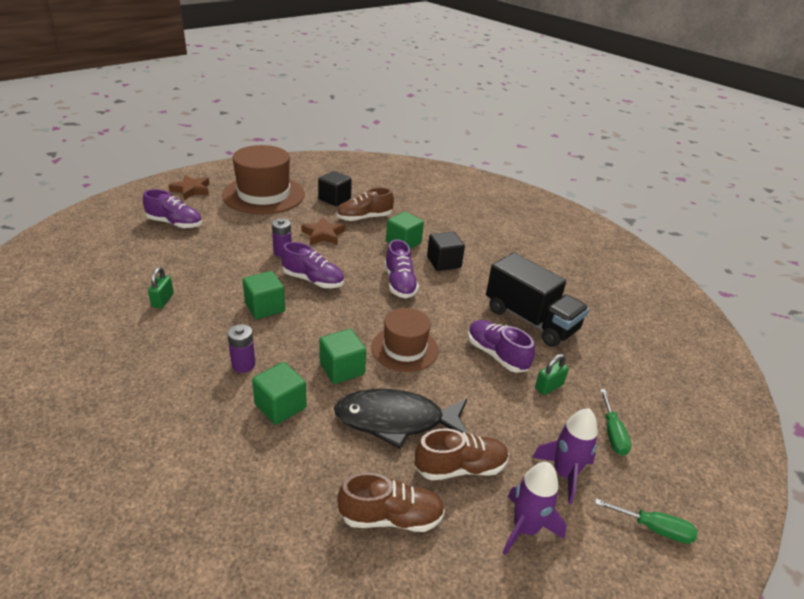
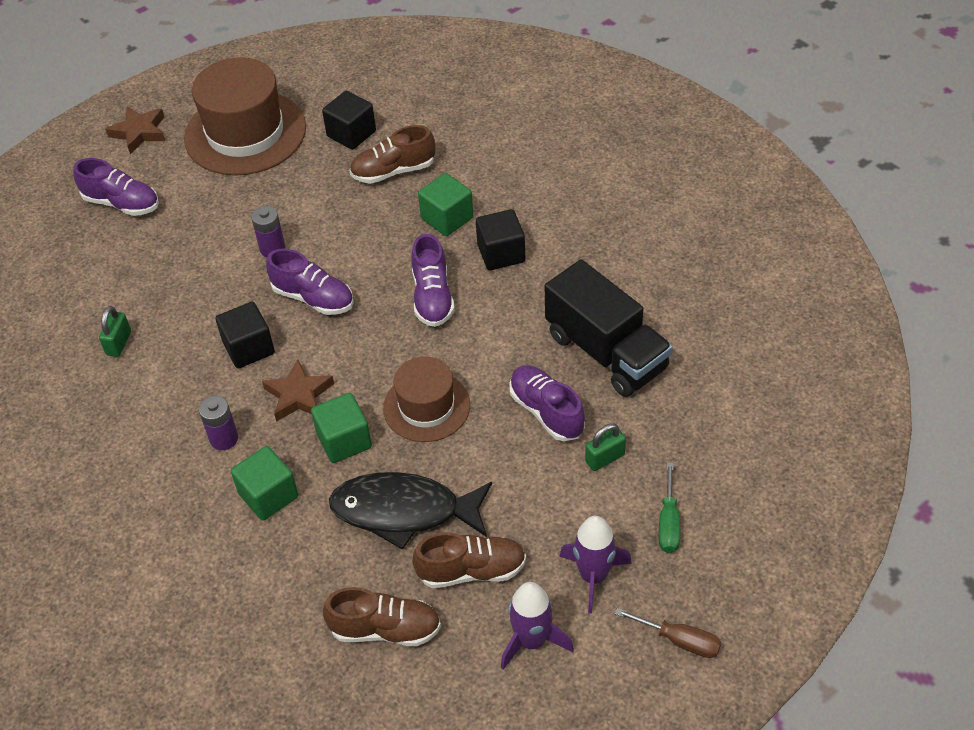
camera: 10 degrees right, 15 degrees up
green cube [242,271,285,319] -> black cube [215,302,275,368]
brown star [301,217,345,245] -> brown star moved to [262,359,334,422]
green screwdriver [595,499,698,544] -> brown screwdriver [615,608,721,658]

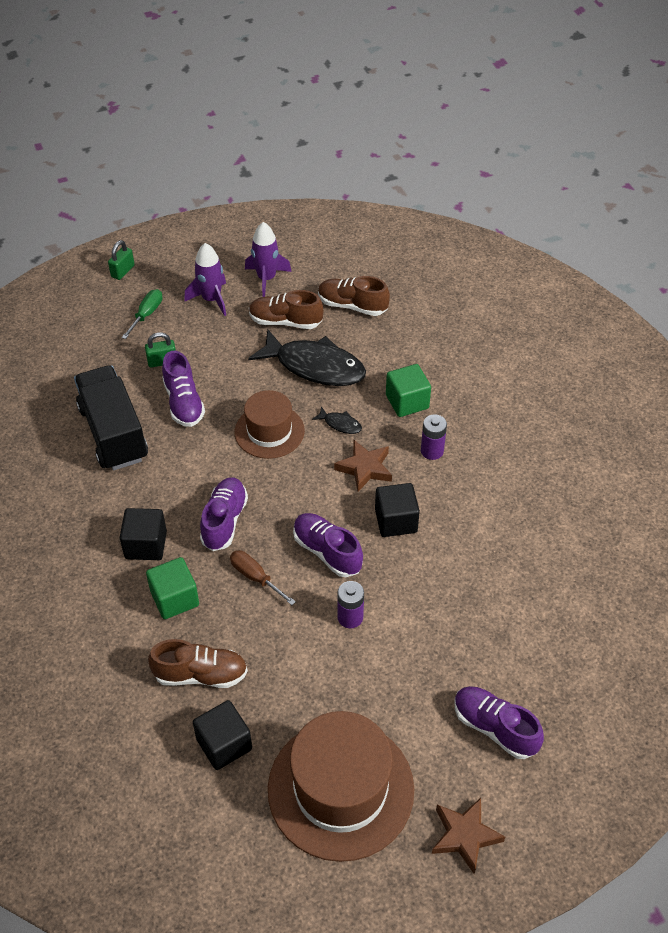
camera: 165 degrees left, 0 degrees up
green padlock [99,306,131,357] -> green padlock moved to [108,240,135,280]
green cube [311,393,372,463] -> black fish [312,406,362,434]
brown screwdriver [615,608,721,658] -> brown screwdriver moved to [230,550,296,605]

